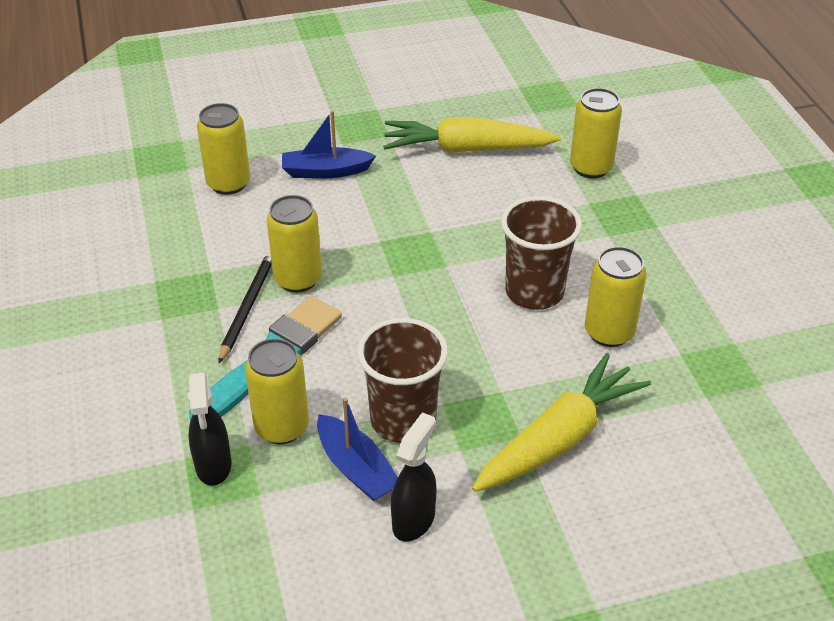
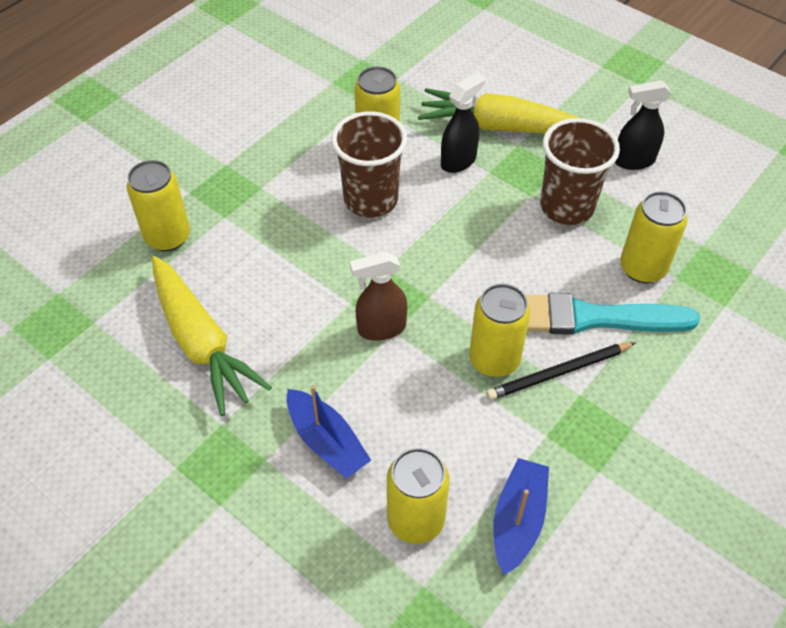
camera: 125 degrees left, 10 degrees up
black spray bottle [188,372,231,486] -> black spray bottle moved to [441,72,485,173]
blue boat [317,398,398,501] -> blue boat moved to [493,458,549,575]
none -> brown spray bottle [350,252,408,341]

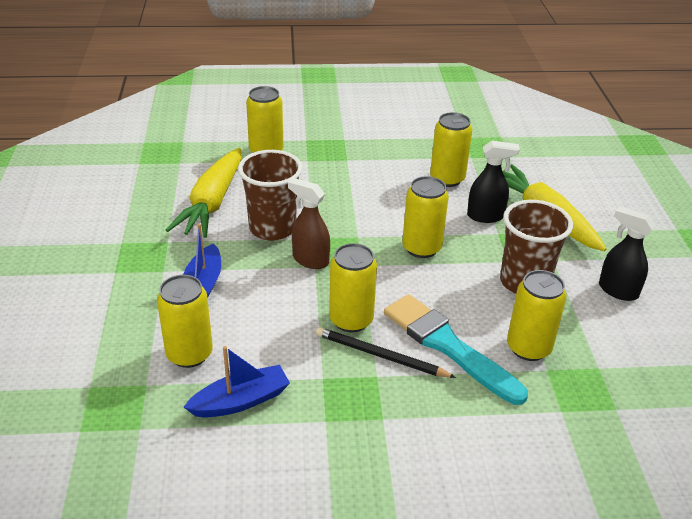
camera: 45 degrees right, 15 degrees down
brown cup [331,111,407,218] -> brown cup moved to [238,150,303,241]
none -> yellow can [402,176,449,258]

